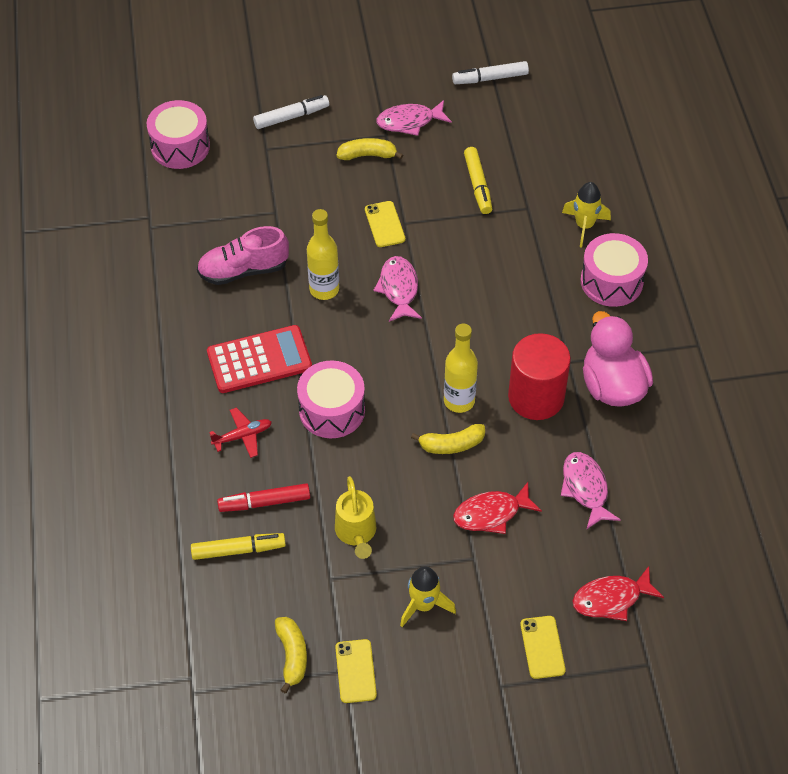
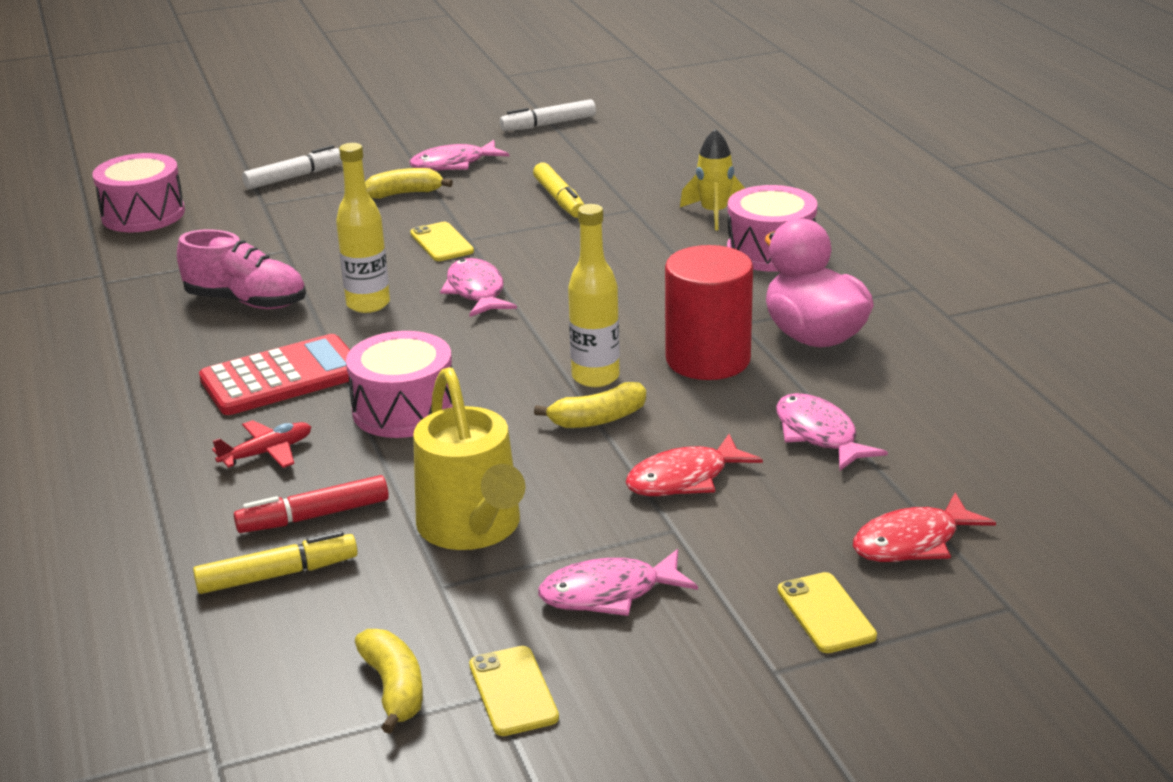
camera: 10 degrees left, 25 degrees down
pink shoe [197,226,289,285] -> pink shoe turned 135 degrees counterclockwise [177,229,306,309]
yellow watering can [335,476,376,559] -> yellow watering can [413,367,526,550], size x1.50
yellow rocket [400,566,456,627] -> pink fish [538,549,698,616]

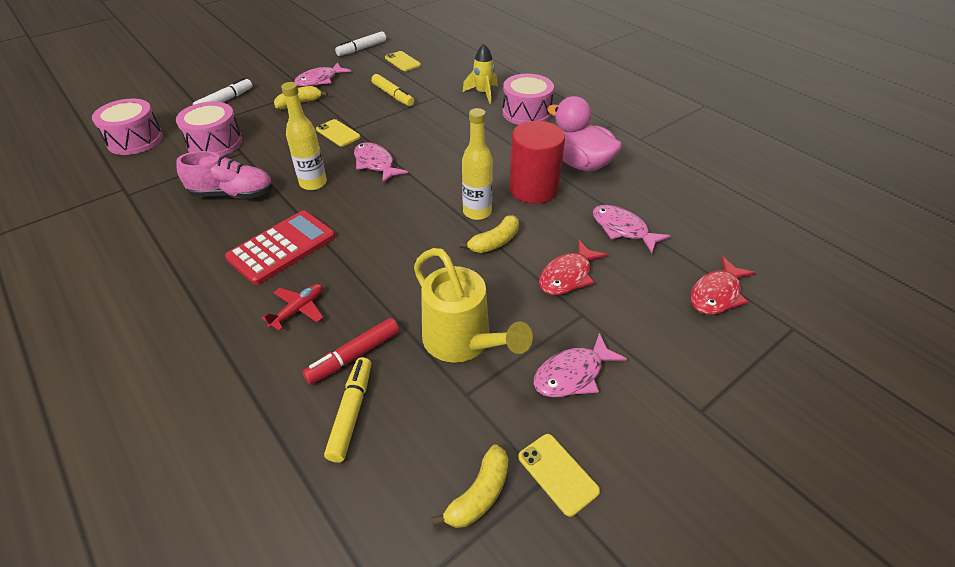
camera: 20 degrees left, 15 degrees up
yellow marker [193,531,358,594] -> yellow marker turned 45 degrees counterclockwise [324,357,371,463]
pink drum [346,331,453,438] -> pink drum moved to [176,102,242,156]
yellow banana [355,629,423,734] -> yellow banana turned 75 degrees clockwise [431,444,508,528]
yellow phone [778,572,877,653] -> yellow phone moved to [385,51,421,71]

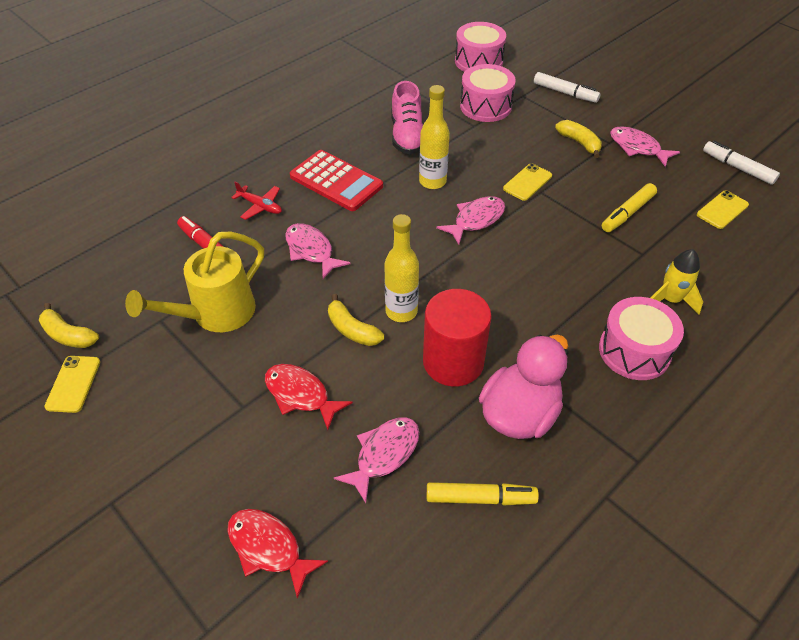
camera: 85 degrees right, 5 degrees up
yellow marker [324,357,371,463] -> yellow marker moved to [427,482,539,505]
yellow phone [518,434,600,517] -> yellow phone turned 45 degrees counterclockwise [44,356,100,413]
pink fish [534,333,627,397] -> pink fish moved to [285,223,350,279]

